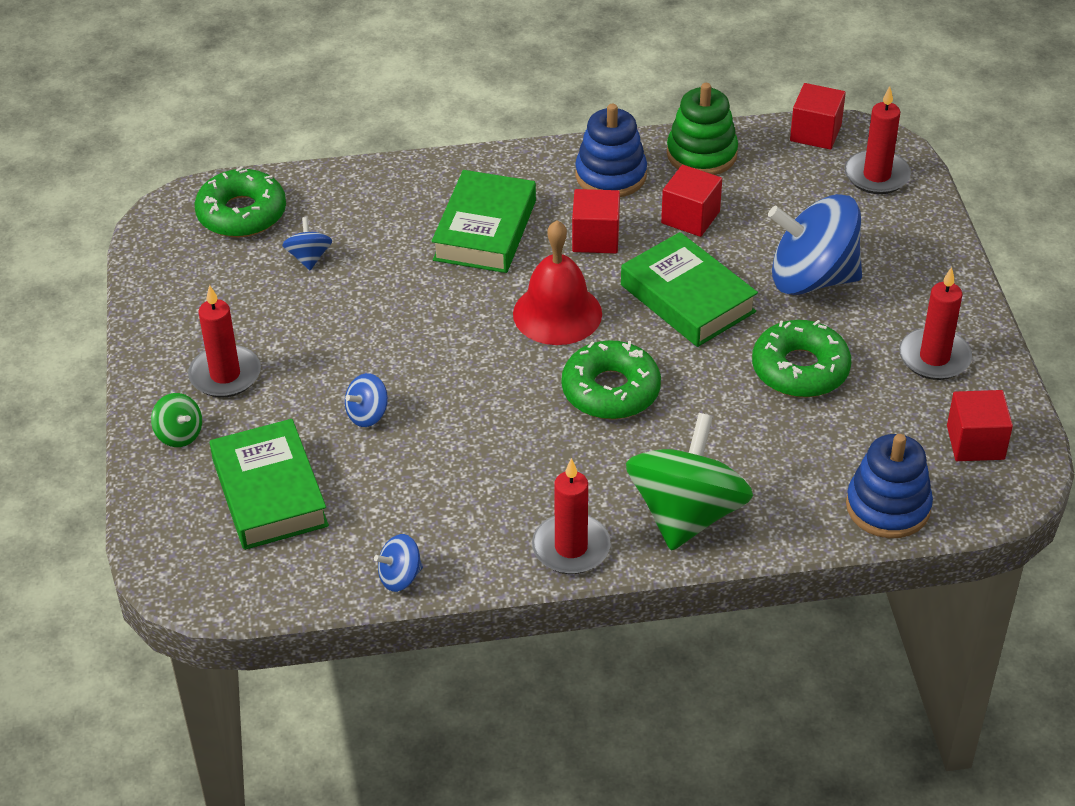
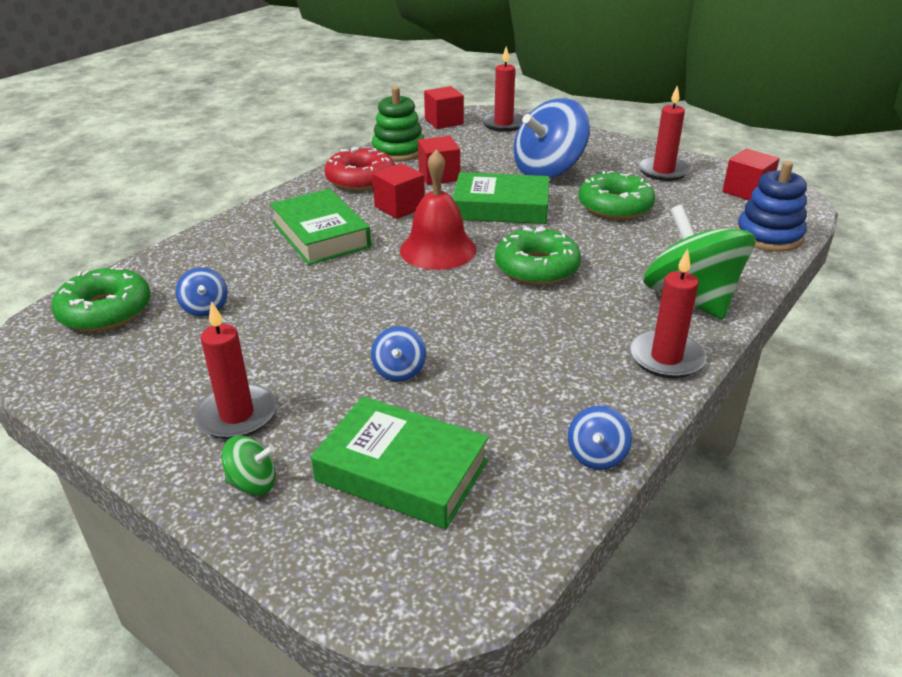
camera: 45 degrees left, 10 degrees down
blue spinning top [282,217,332,270] -> blue spinning top turned 150 degrees counterclockwise [176,267,228,317]
blue stacking toy [575,104,647,197] -> red donut [324,147,395,191]

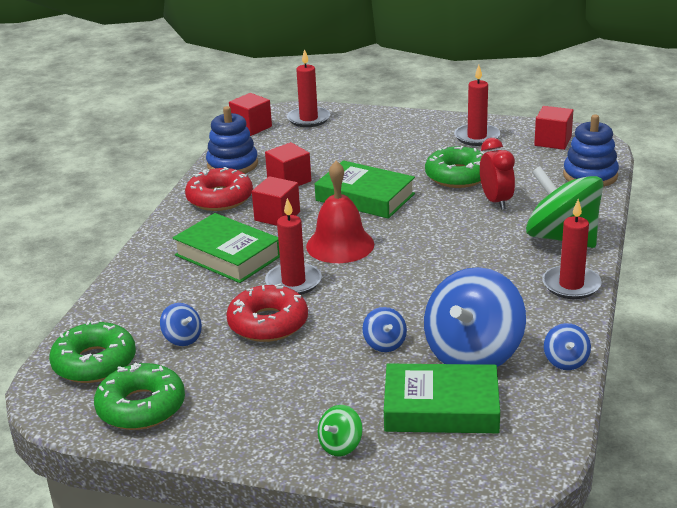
camera: 20 degrees left, 5 degrees down
red candle [194,301,277,439] -> red candle moved to [265,198,322,295]
green spinning top [222,436,276,495] -> green spinning top turned 150 degrees clockwise [317,405,363,457]
green stacking toy [372,87,424,162] -> blue stacking toy [206,106,258,174]
green book [453,172,549,224] -> green book turned 45 degrees clockwise [315,160,415,219]
green donut [495,226,581,285] -> green donut moved to [94,363,185,430]
blue spinning top [514,98,590,179] -> blue spinning top moved to [424,267,526,367]
none -> red donut [226,283,308,342]
none -> red clock [480,138,515,210]

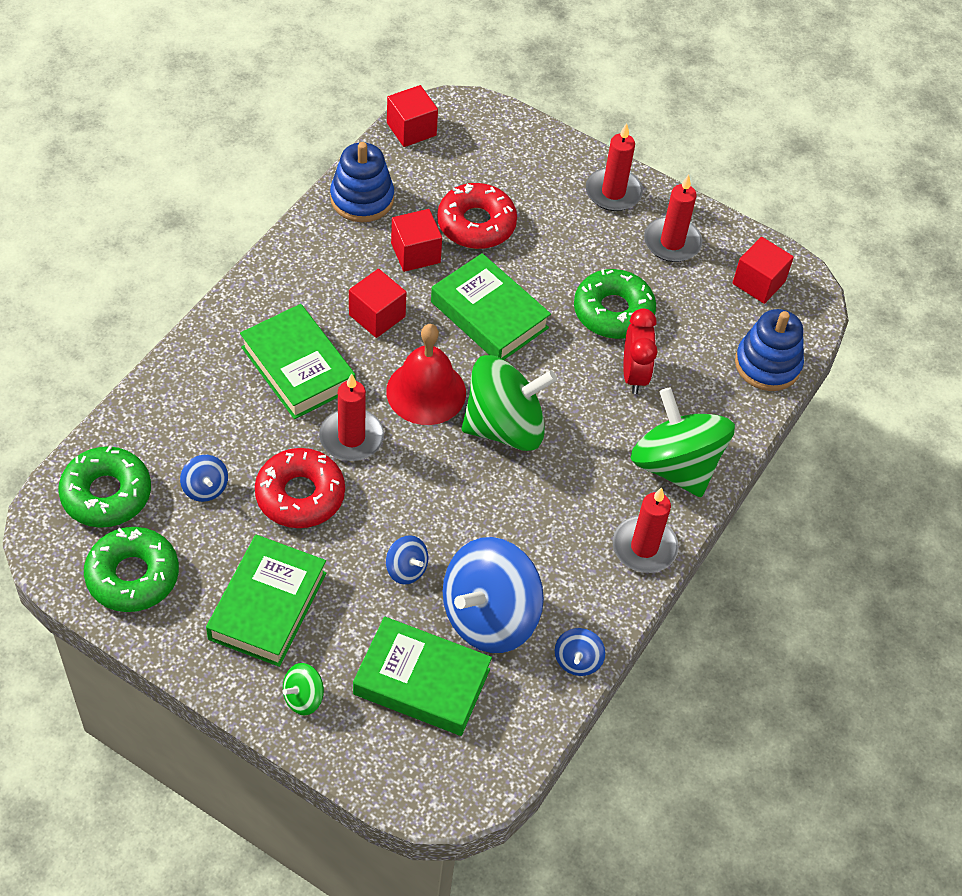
camera: 10 degrees right, 25 degrees up
red donut [185,167,253,211] -> red donut moved to [437,183,517,249]
red candle [287,49,330,127] -> red candle moved to [586,123,643,211]
blue spinning top [362,307,407,352] -> blue spinning top turned 45 degrees counterclockwise [386,535,428,585]
none -> green book [206,535,326,667]
none -> green spinning top [462,355,557,451]

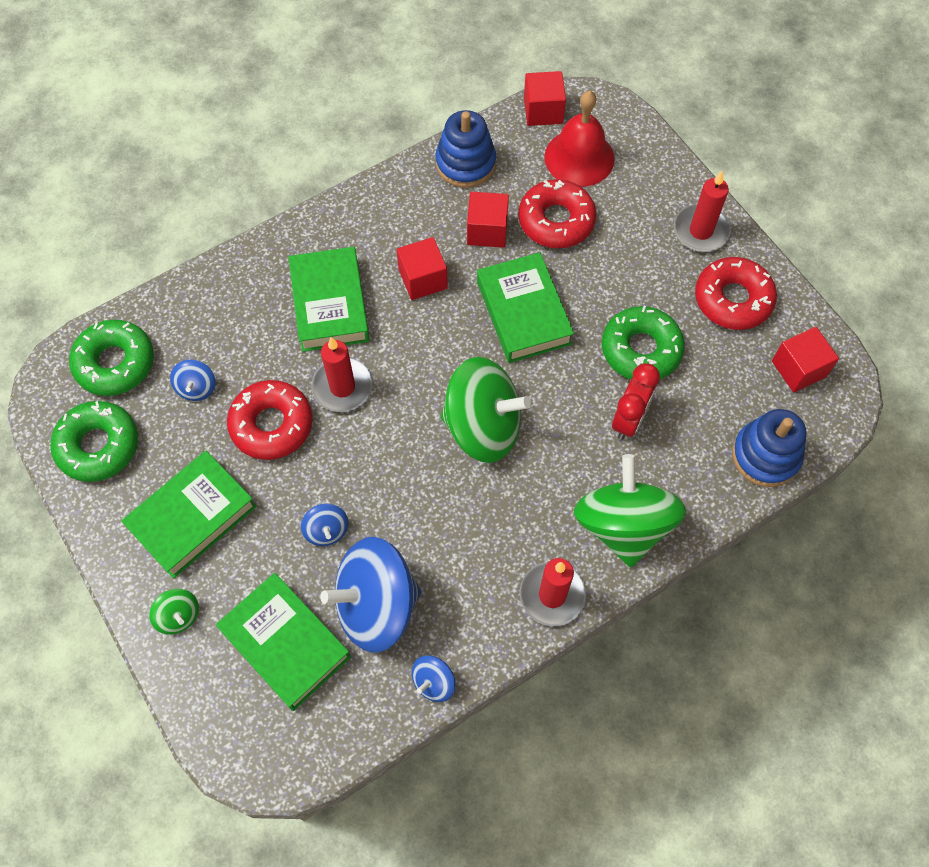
camera: 30 degrees right, 10 degrees up
green spinning top [283,663,324,716] -> green spinning top turned 120 degrees counterclockwise [149,589,199,635]
red bell [386,324,466,425] -> red bell moved to [545,91,615,187]
red candle [644,175,702,262] -> red donut [695,257,777,330]

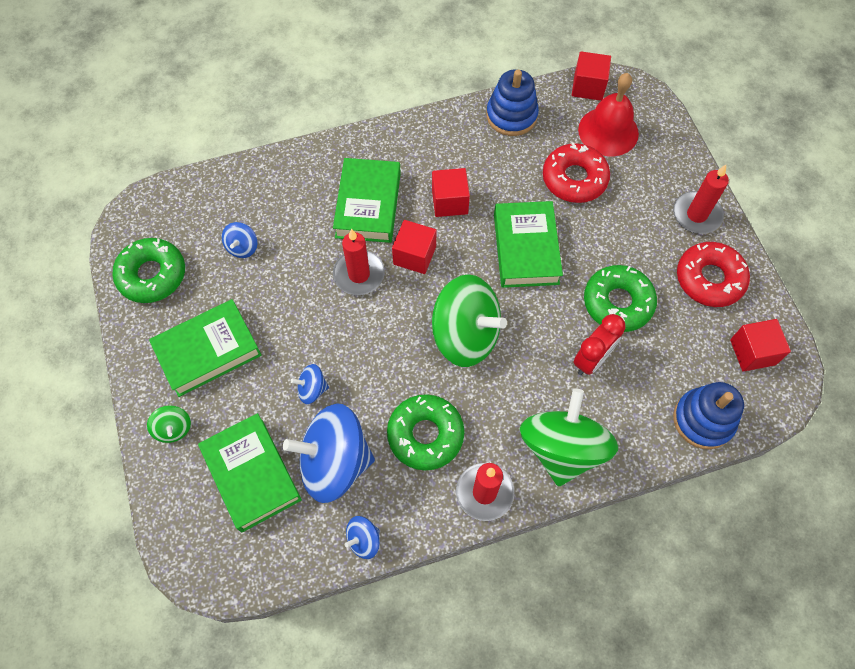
camera: 15 degrees right, 0 degrees up
green donut [69,319,154,396] -> green donut moved to [387,394,465,470]
red donut [227,380,313,460] -> none
blue spinning top [301,504,348,546] -> blue spinning top turned 90 degrees clockwise [291,364,329,404]
red cube [467,192,509,248] -> red cube moved to [392,220,437,274]

